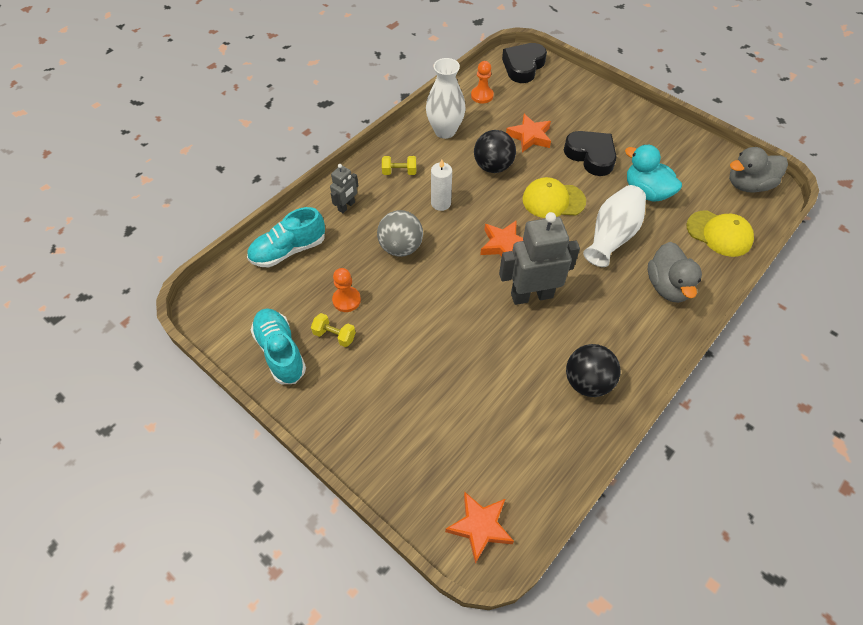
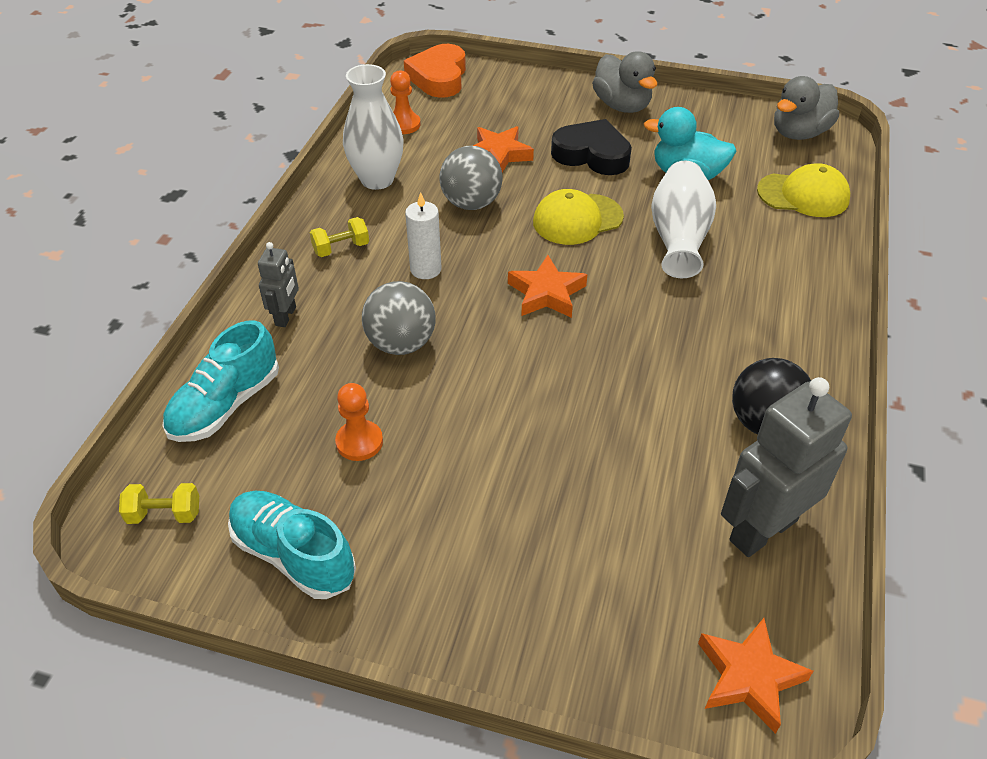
camera: 25 degrees left, 10 degrees down
yellow dumbbell [311,313,356,347] -> yellow dumbbell moved to [119,483,199,524]
black ball [474,130,516,173] -> grey ball [439,146,503,210]
grey robot [499,212,580,305] -> grey robot moved to [721,377,852,557]
black heart [502,43,547,83] -> orange heart [404,44,466,98]
grey duck [648,242,702,303] -> grey duck moved to [592,51,657,113]

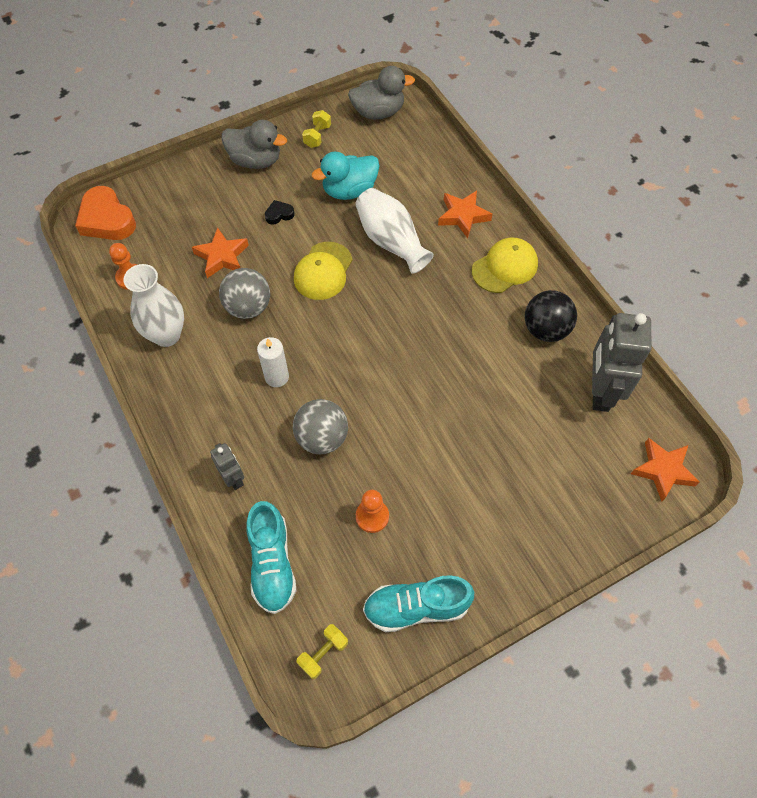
camera: 45 degrees left, 15 degrees up
yellow dumbbell [310,217,369,257] -> yellow dumbbell moved to [302,110,331,148]
orange star [508,255,587,318] -> orange star moved to [438,191,492,238]
black heart [551,119,632,175] -> black heart [265,200,295,225], size x0.47
yellow cap [757,163,850,217] -> yellow cap moved to [472,238,538,293]
grey duck [774,76,839,140] -> grey duck turned 105 degrees counterclockwise [348,66,415,119]

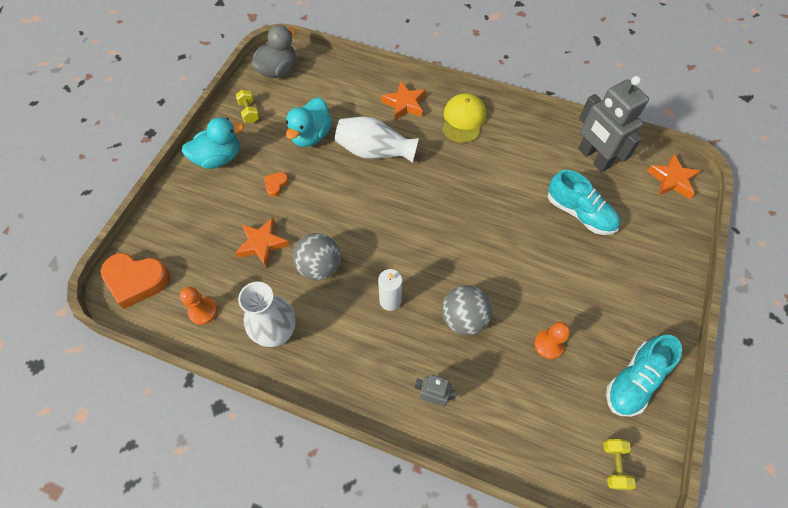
camera: 40 degrees left, 0 degrees up
grey duck [221,120,287,169] -> turquoise duck [182,117,244,169]
turquoise shoe [247,501,296,614] -> turquoise shoe moved to [548,170,621,235]
black heart [265,200,295,225] -> orange heart [264,172,289,197]
yellow cap [294,242,353,300] -> none
black ball [525,290,577,342] -> none

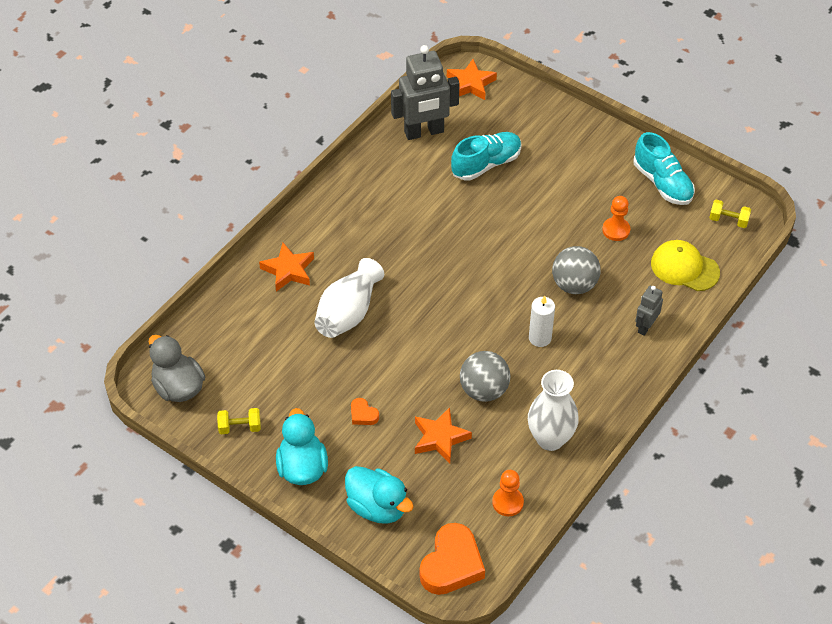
camera: 75 degrees left, 10 degrees down
turquoise duck [286,97,332,147] -> turquoise duck moved to [345,466,414,524]
yellow cap [442,93,486,143] -> yellow cap moved to [651,240,720,291]

